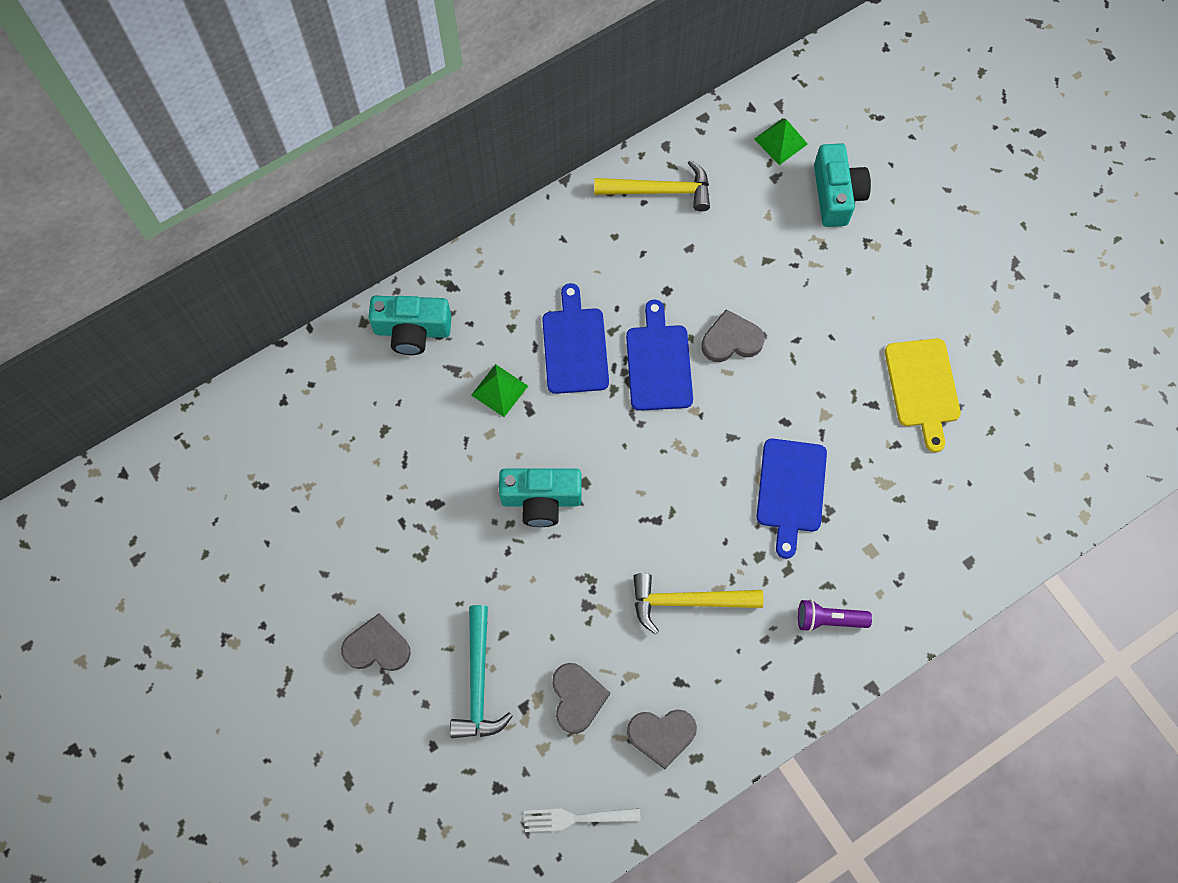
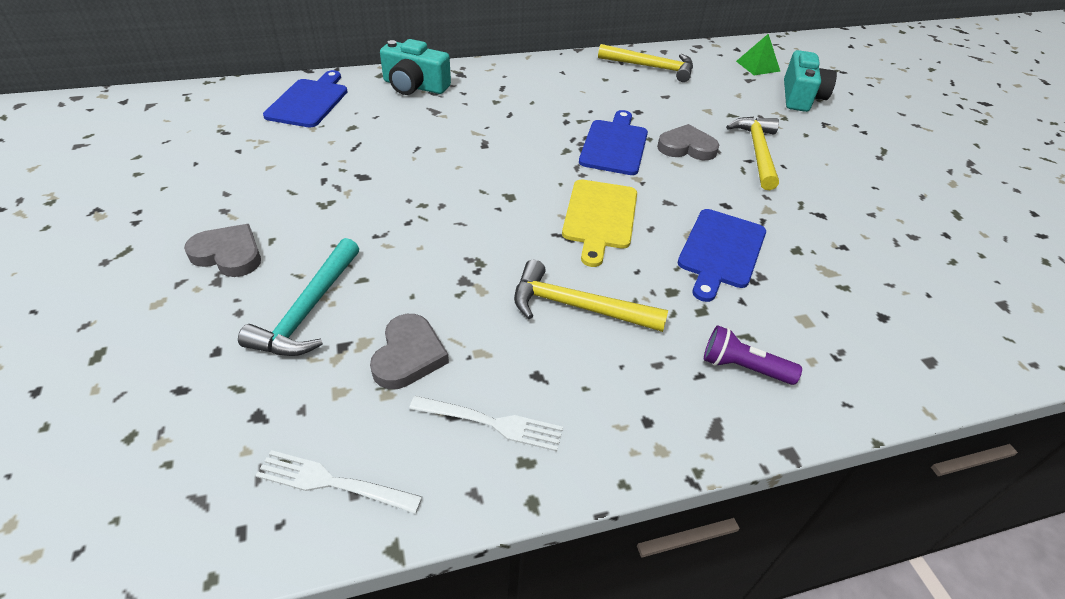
camera: 15 degrees right, 25 degrees down
green pyramid [471,364,528,417] -> none
turquoise camera [499,468,582,527] -> none
blue cutting board [542,283,609,394] -> blue cutting board moved to [263,70,347,128]
grey heart [627,709,697,769] -> white fork [409,396,563,451]
yellow cutting board [885,338,961,452] -> yellow cutting board moved to [562,180,637,267]
none -> yellow hammer [726,117,779,190]

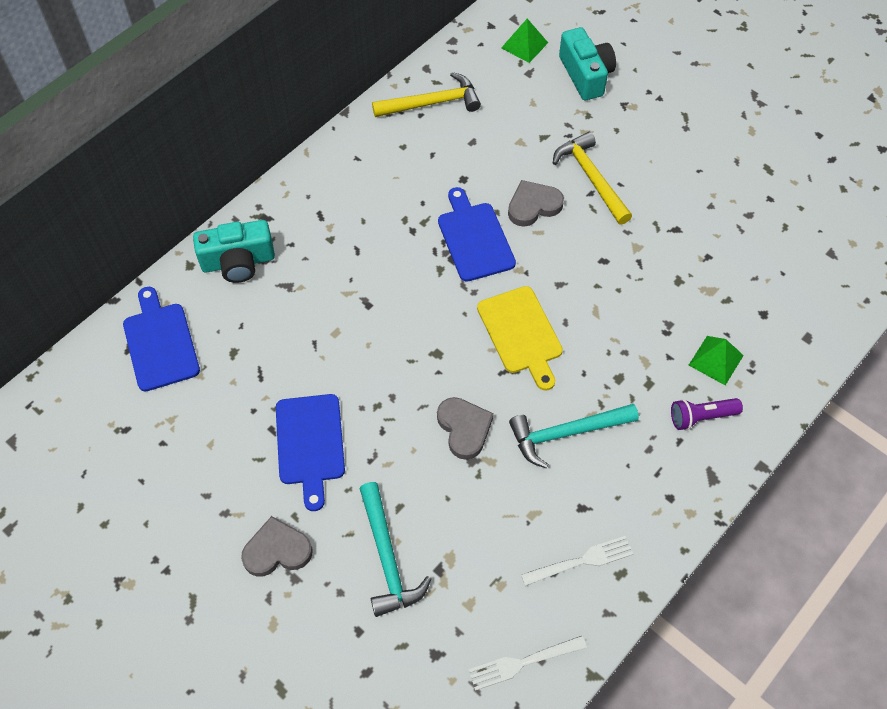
camera: 30 degrees left, 15 degrees up
grey heart [370,314,449,389] -> grey heart moved to [437,397,494,460]
yellow hammer [514,260,668,332] -> turquoise hammer [509,404,639,468]
blue cutting board [678,209,766,302] -> blue cutting board moved to [276,394,345,511]
none -> green pyramid [689,336,744,385]

